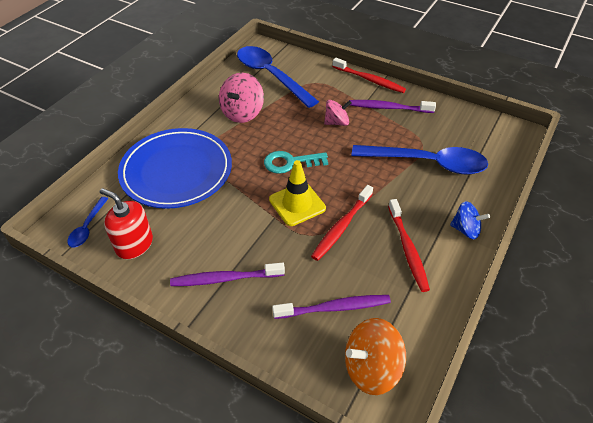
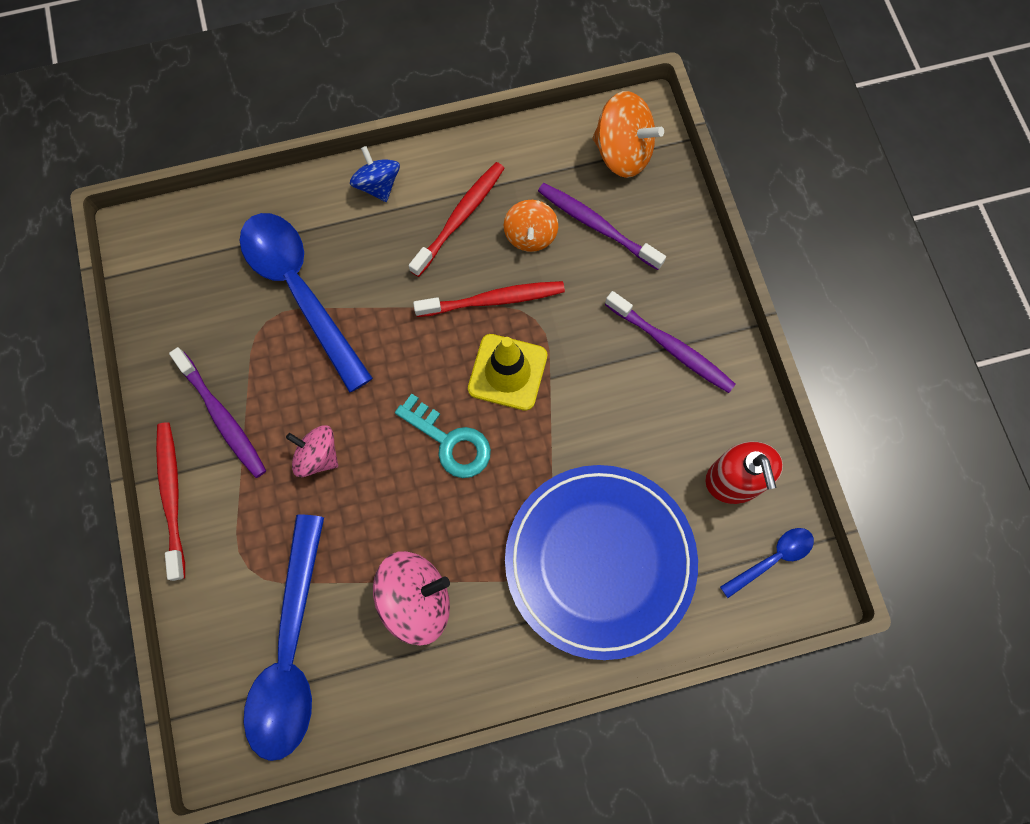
camera: 135 degrees left, 25 degrees up
none -> orange spinning top [504,200,558,252]

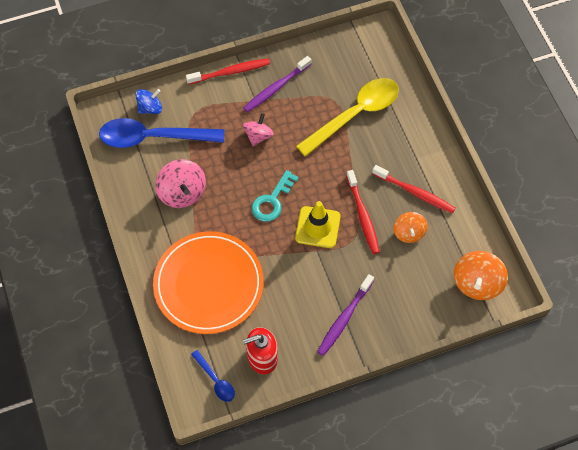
camera: 85 degrees right, 10 degrees down
blue spoon [240,213,373,392] -> yellow spoon [296,78,399,157]
blue spinning top [350,146,400,202] -> blue spinning top moved to [136,89,162,114]
orange spinning top [504,200,558,252] -> orange spinning top turned 90 degrees counterclockwise [394,212,427,243]
blue plate [505,465,698,660] -> orange plate [153,231,264,334]
purple toothbrush [538,183,666,270] -> none

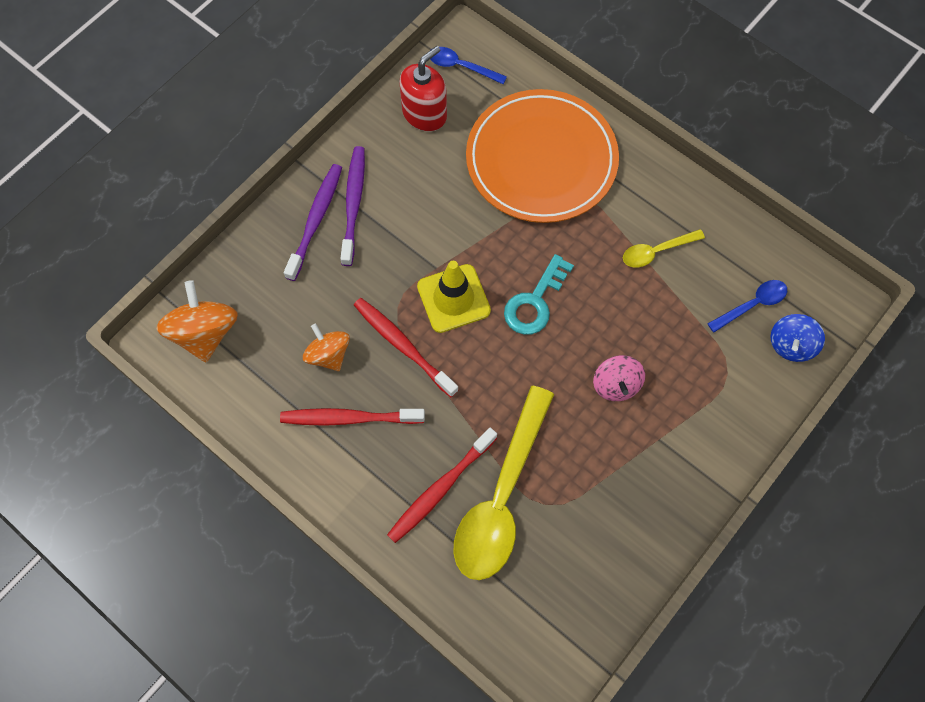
camera: 150 degrees right, 5 degrees up
blue spoon [99,118,224,148] -> blue spoon [707,280,787,333], size x0.47
pink spinning top [155,159,206,208] -> yellow spoon [623,229,705,268]
red toothbrush [186,58,270,85] -> red toothbrush moved to [387,428,497,543]
purple toothbrush [244,56,311,113] -> purple toothbrush moved to [284,164,342,281]
turquoise key [251,170,299,222] -> turquoise key turned 150 degrees counterclockwise [504,254,574,335]

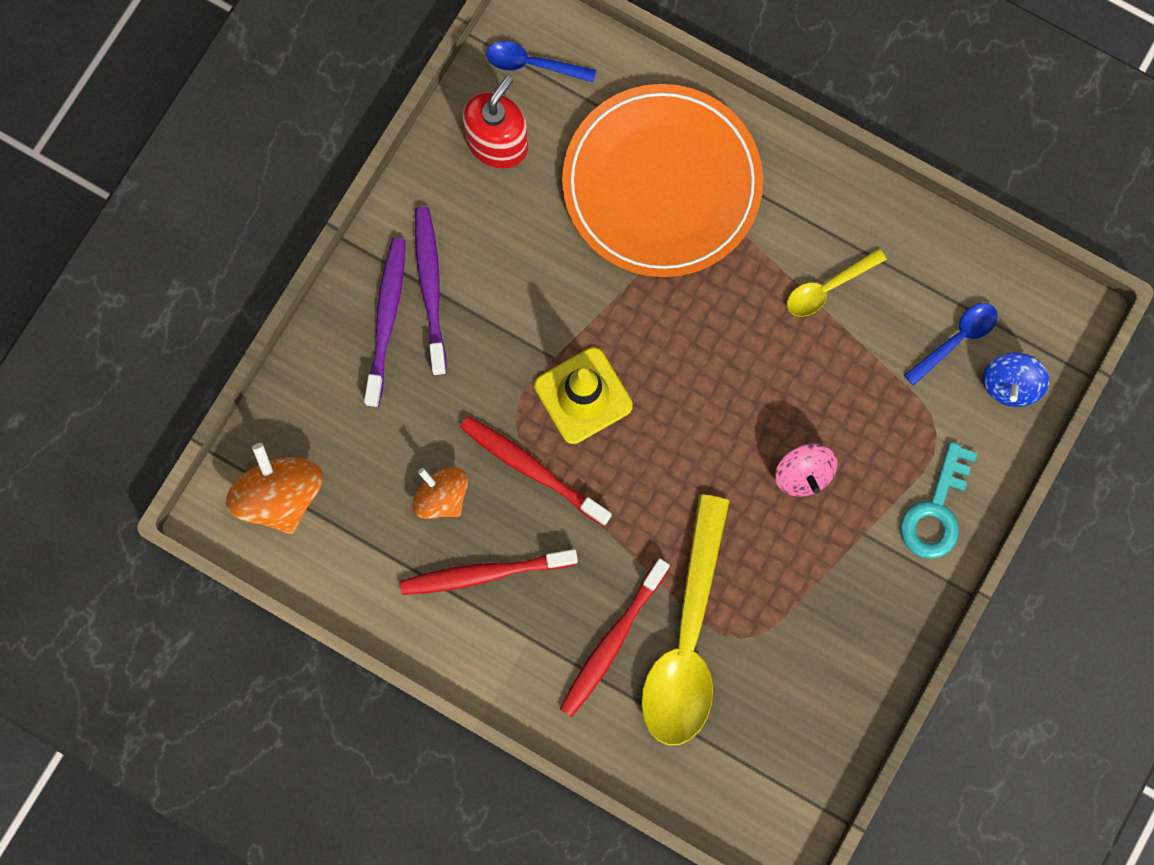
camera: 10 degrees left, 10 degrees up
turquoise key [504,254,574,335] -> turquoise key moved to [900,442,977,559]

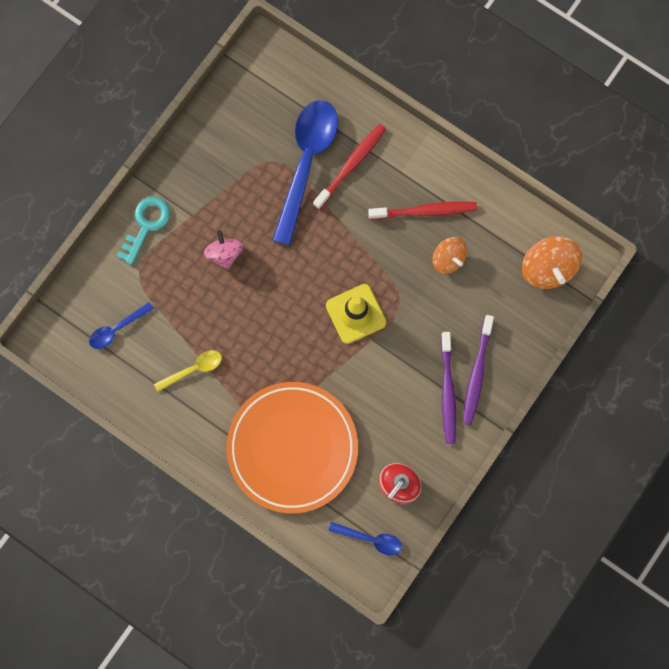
camera: 175 degrees left, 0 degrees up
red toothbrush [460,416,612,526] -> none
yellow spoon [641,494,729,745] -> blue spoon [272,100,338,245]
blue spinning top [983,352,1049,407] -> none

